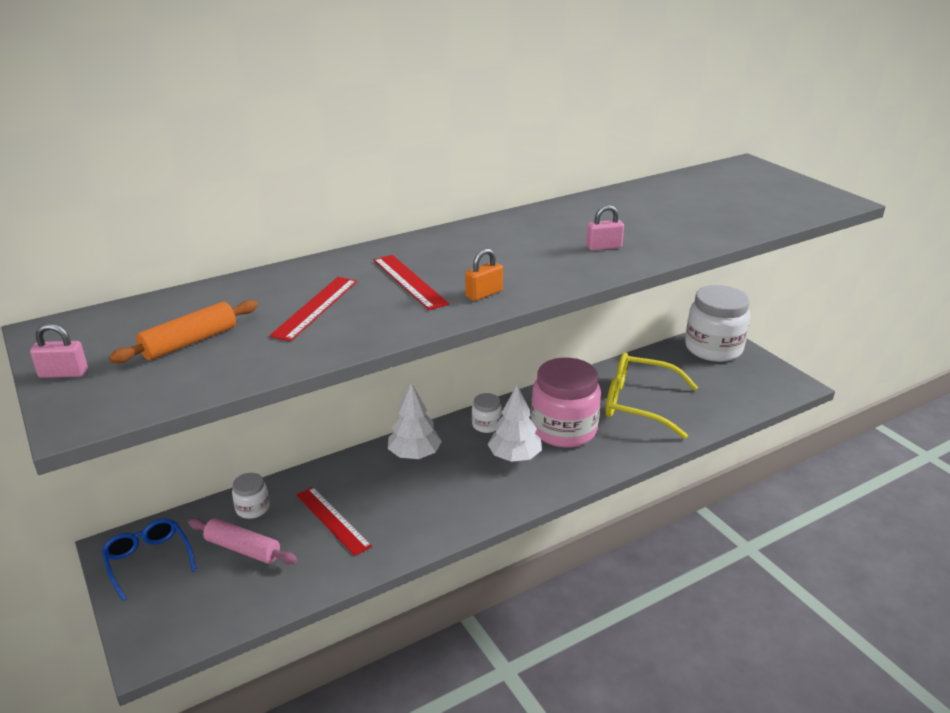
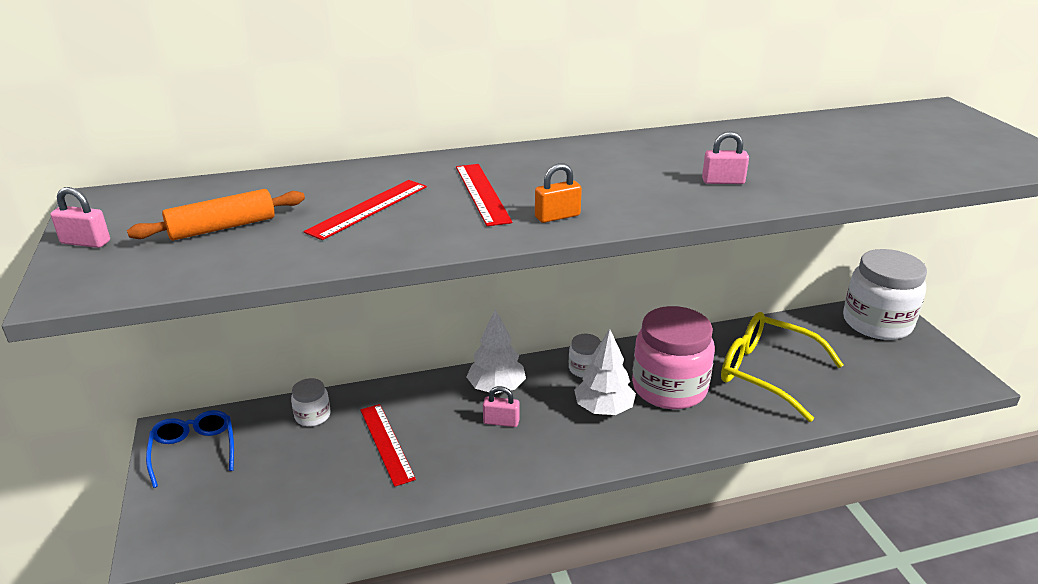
camera: 15 degrees right, 0 degrees up
pink rolling pin [188,518,298,564] -> none
none -> pink padlock [483,386,520,427]

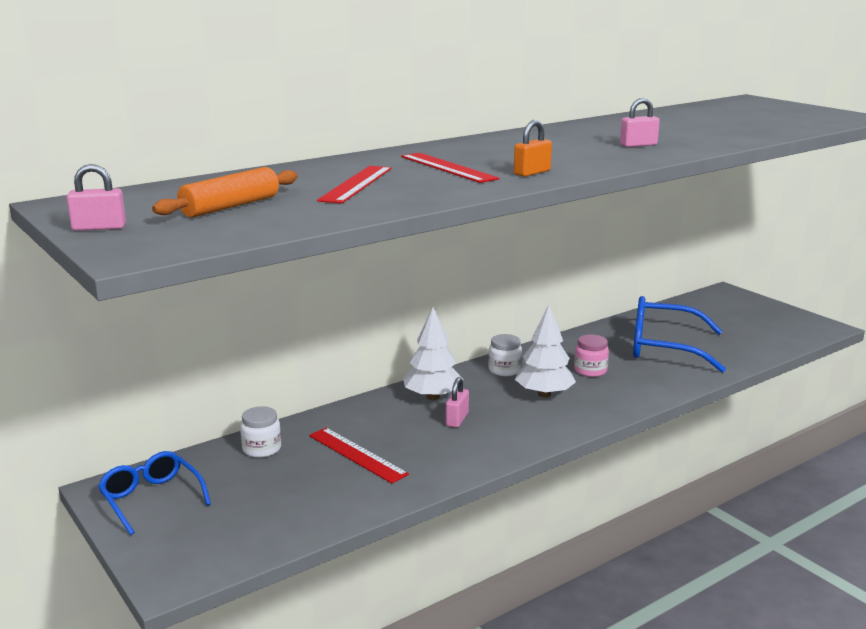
camera: 20 degrees left, 10 degrees down
pink padlock [483,386,520,427] -> pink padlock turned 60 degrees counterclockwise [446,377,469,428]
pink jar [632,306,715,409] -> pink jar [574,335,609,377], size x0.45
yellow glasses [721,312,843,422] -> blue glasses [633,296,726,373]
white jar [843,249,927,340] -> none

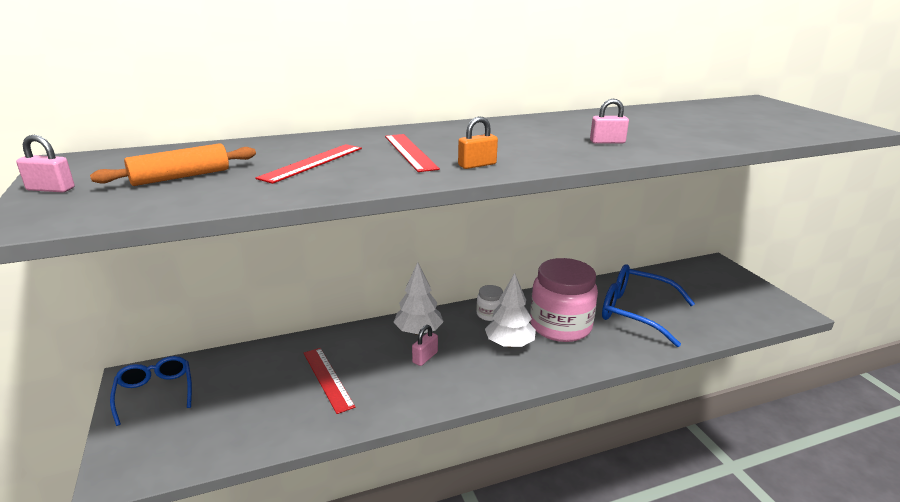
camera: 15 degrees right, 5 degrees up
white jar [240,406,281,458] -> none
pink jar [574,335,609,377] -> pink jar [530,258,598,342], size x2.22

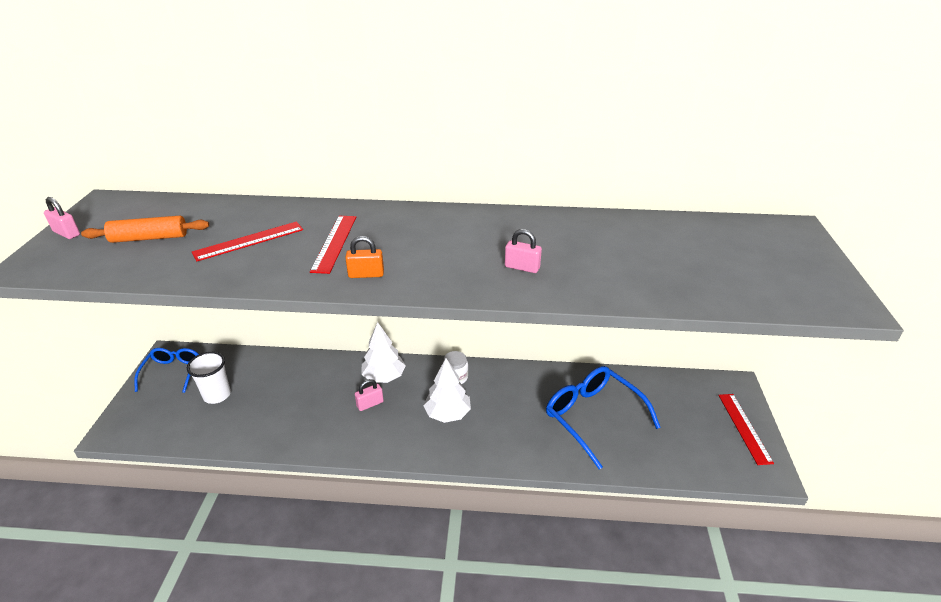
camera: 25 degrees right, 10 degrees up
red ruler [304,348,355,414] -> red ruler moved to [718,394,774,465]
pink jar [530,258,598,342] -> none
none -> white cup [187,352,231,404]

